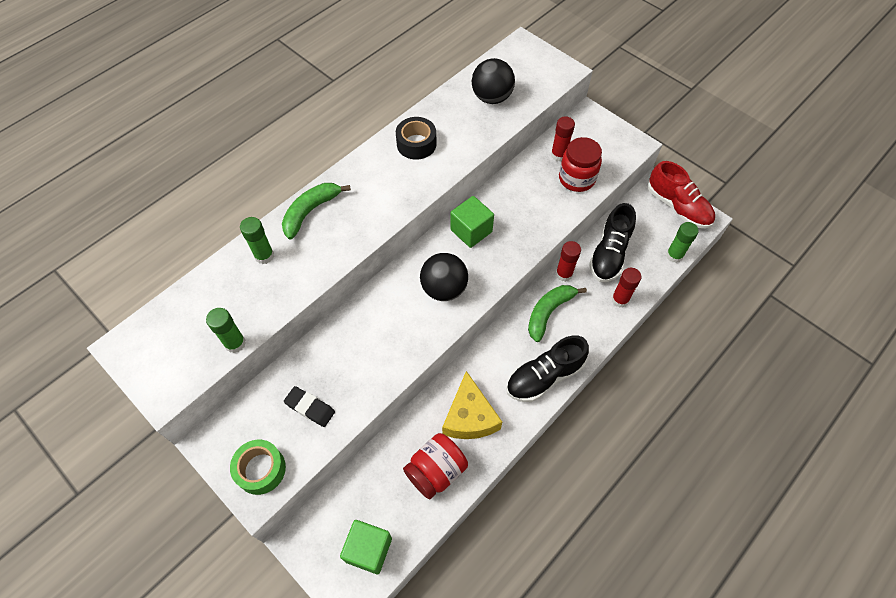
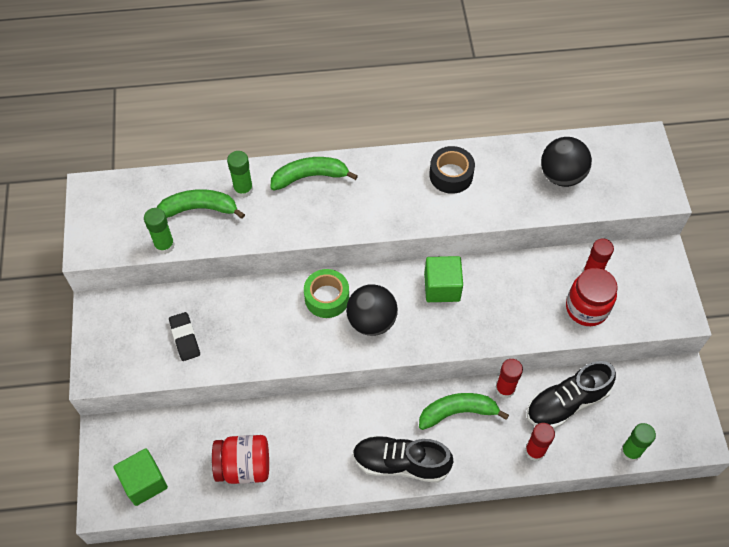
camera: 40 degrees right, 0 degrees up
green tape [230,440,286,495] -> green tape moved to [304,269,349,318]
yellow cheese [442,371,502,439] -> none
red shoe [647,161,715,229] -> none
none -> green banana [157,189,245,219]

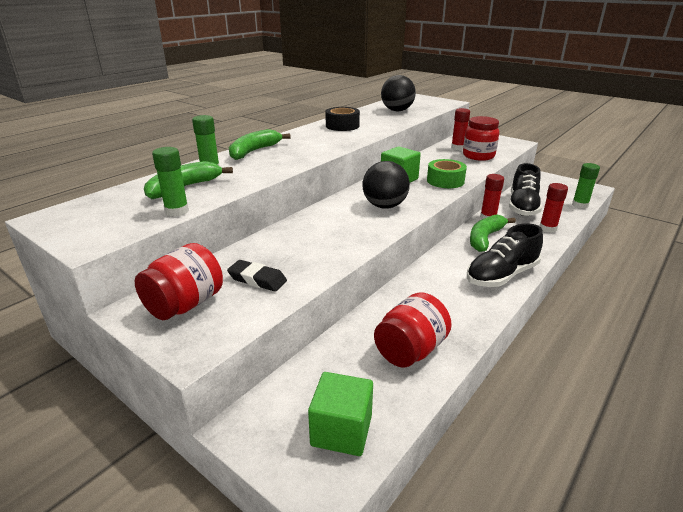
camera: 45 degrees left, 30 degrees down
green tape [304,269,349,318] -> green tape moved to [427,159,467,188]
none -> red jar [135,243,223,320]

